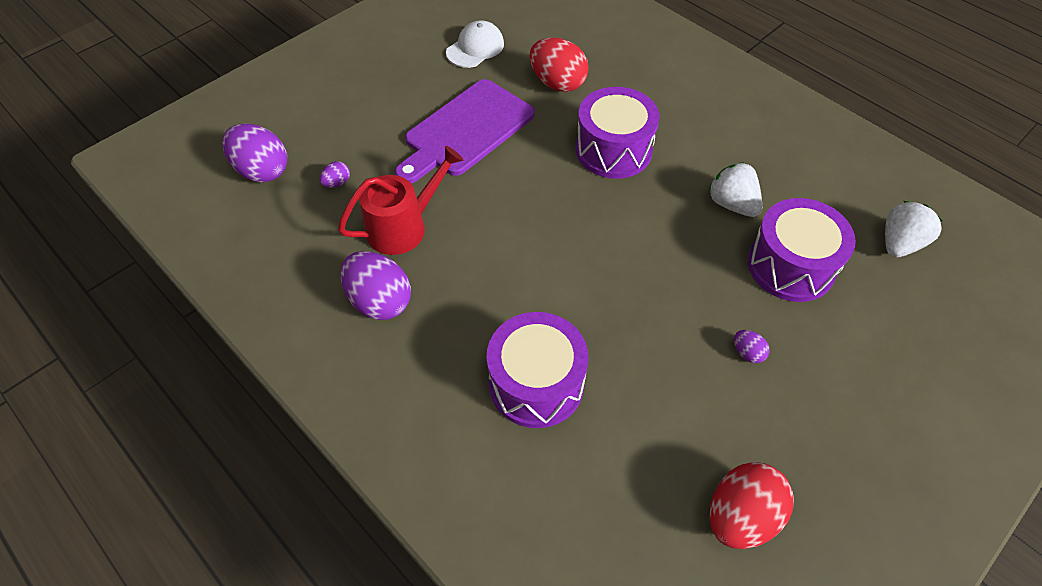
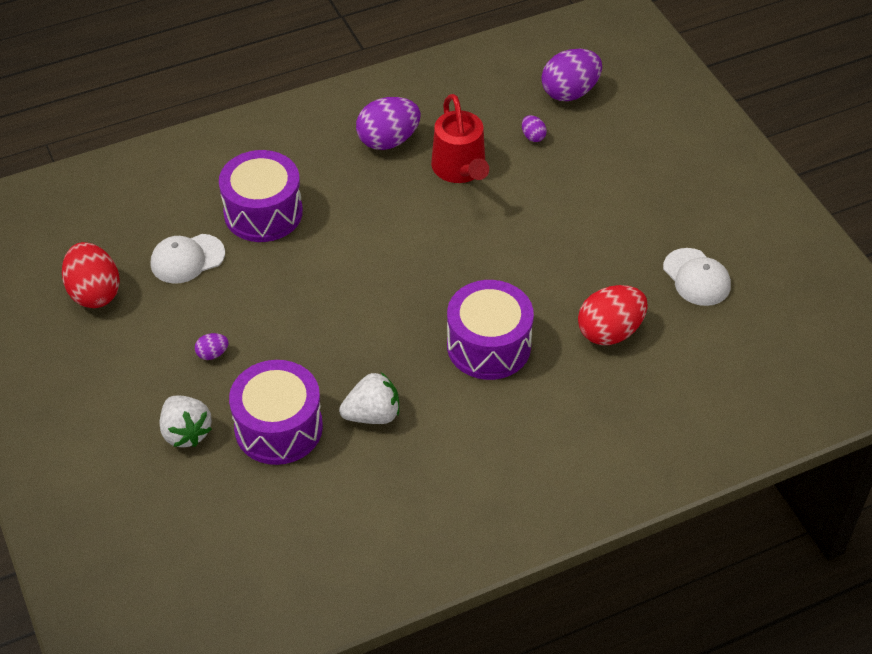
camera: 110 degrees right, 5 degrees down
purple cutting board [395,79,535,184] -> none
white strawberry [885,201,943,257] -> white strawberry moved to [160,396,212,447]
none -> white cap [151,234,225,284]

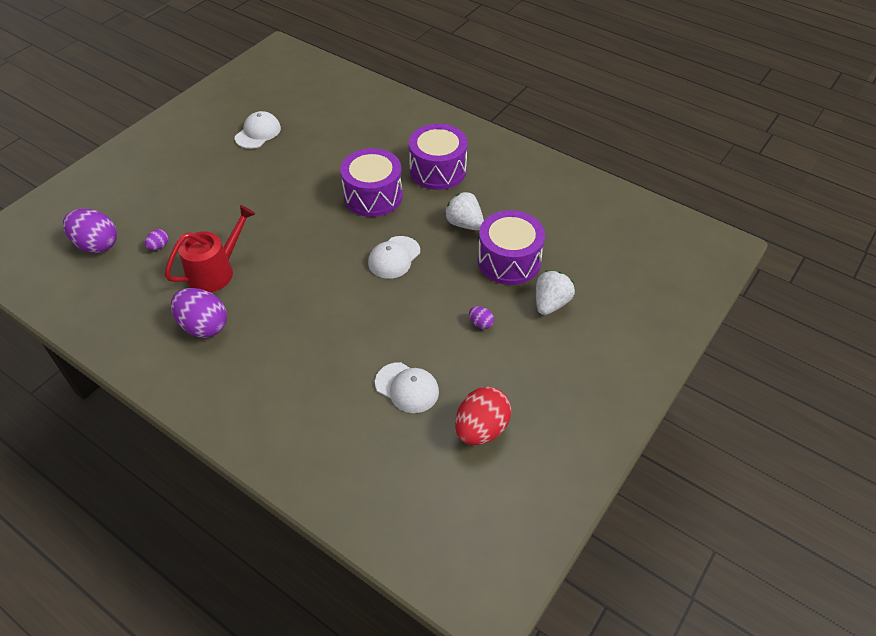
camera: 120 degrees left, 0 degrees up
purple drum [219,150,303,242] -> purple drum moved to [409,124,468,190]
red egg [578,285,648,345] -> none
none -> white cap [368,236,420,279]

